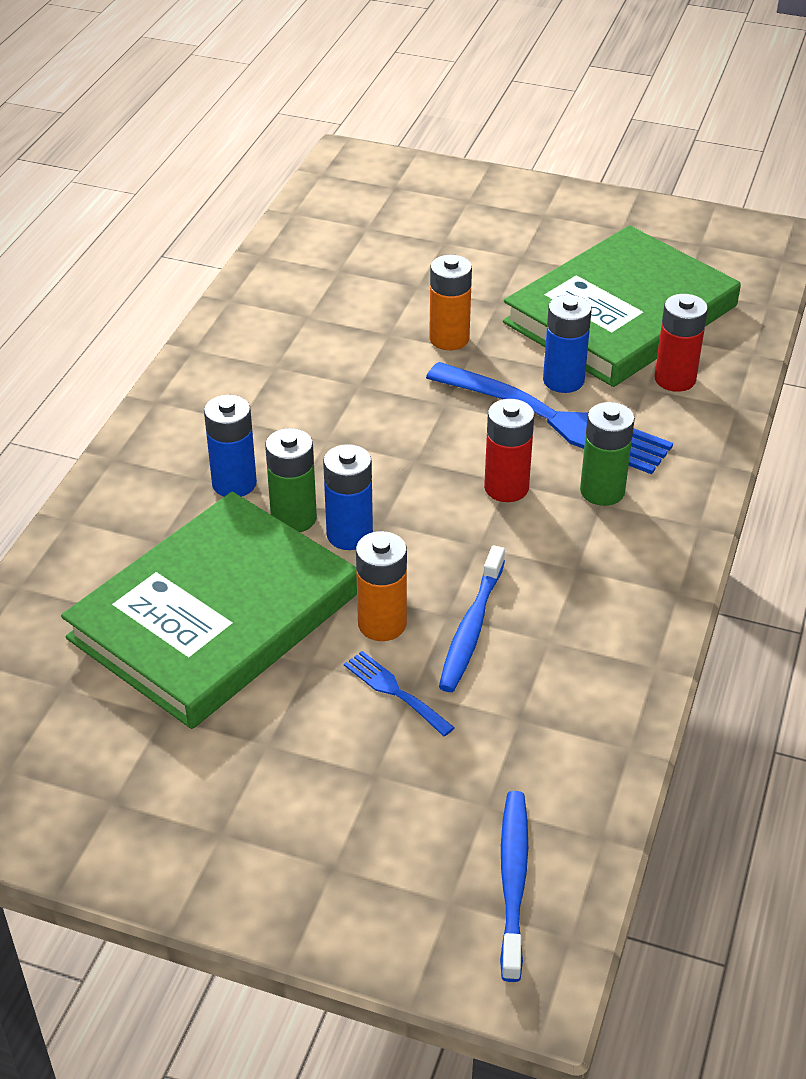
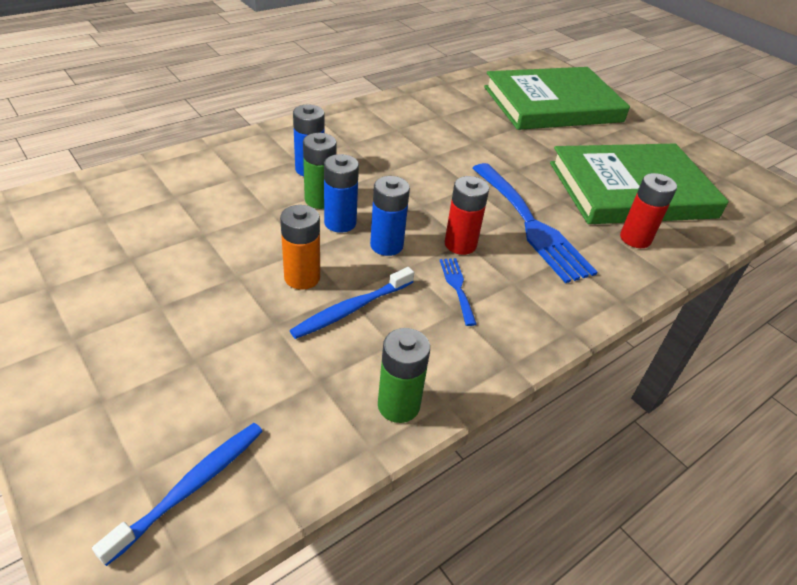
camera: 30 degrees right, 0 degrees up
green book [61,492,357,729] -> green book moved to [484,67,630,130]
blue fork [344,651,455,737] -> blue fork moved to [440,258,477,326]
orange battery [429,255,472,350] -> none
blue battery [543,295,592,393] -> blue battery moved to [370,176,410,256]
green battery [580,402,635,506] -> green battery moved to [378,328,430,423]

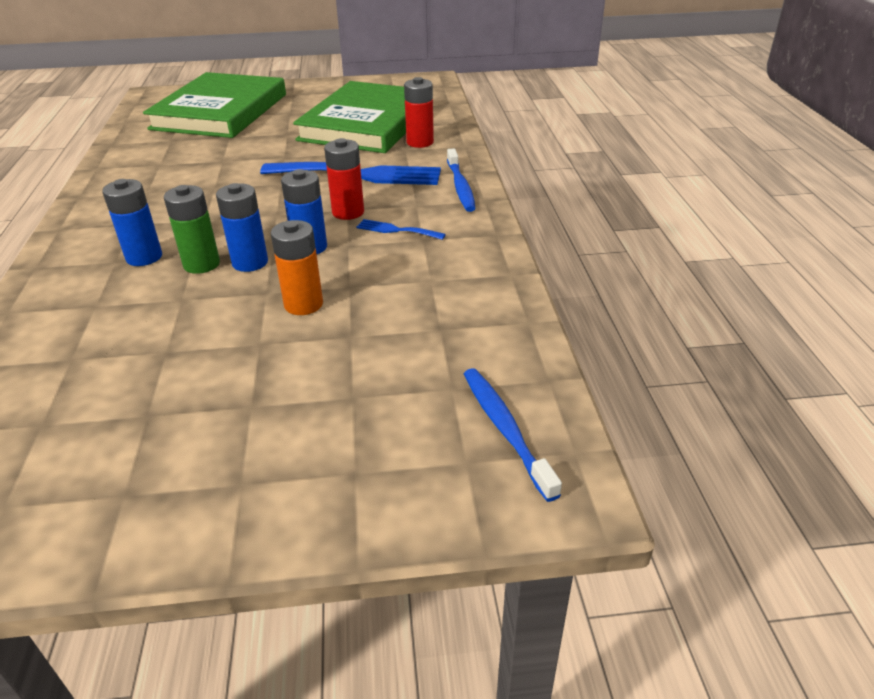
camera: 55 degrees left, 5 degrees down
blue toothbrush [290,267,414,339] -> blue toothbrush moved to [447,148,476,212]
green battery [378,328,430,423] -> none

